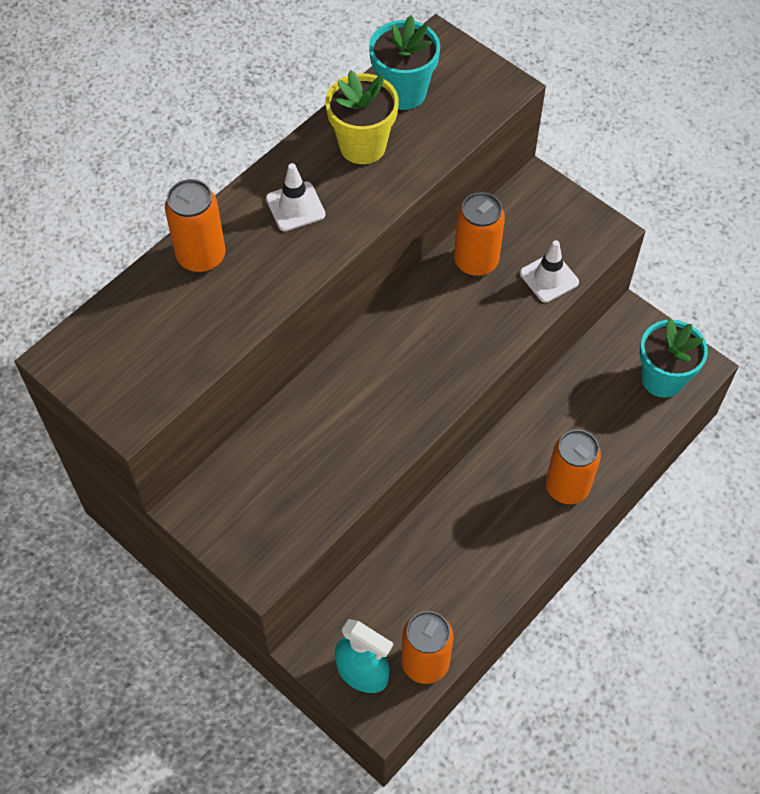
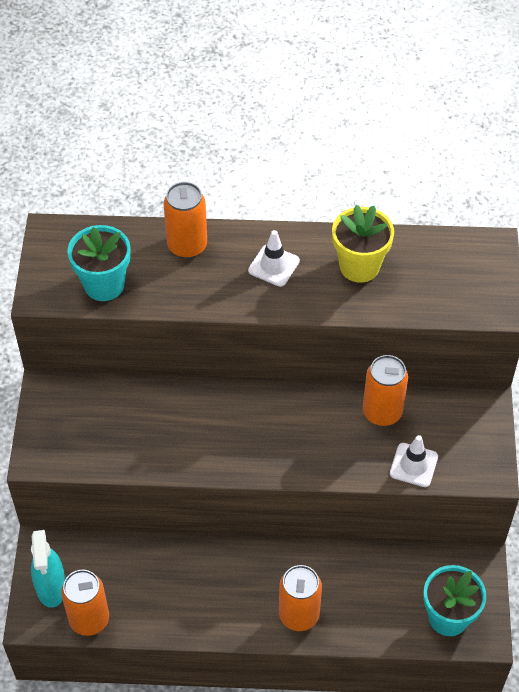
camera: 50 degrees right, 5 degrees down
turquoise flower pot [369,15,440,110] -> turquoise flower pot moved to [67,225,131,301]

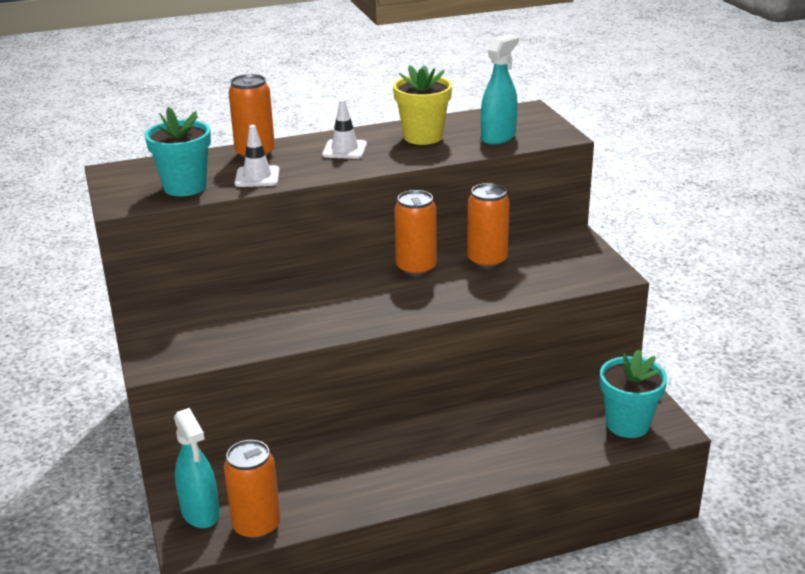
camera: 20 degrees left, 25 degrees down
orange can [279,565,322,631] -> orange can moved to [394,190,437,277]
white traffic cone [390,435,438,487] -> white traffic cone moved to [235,125,280,187]
none -> turquoise spray bottle [481,34,519,145]

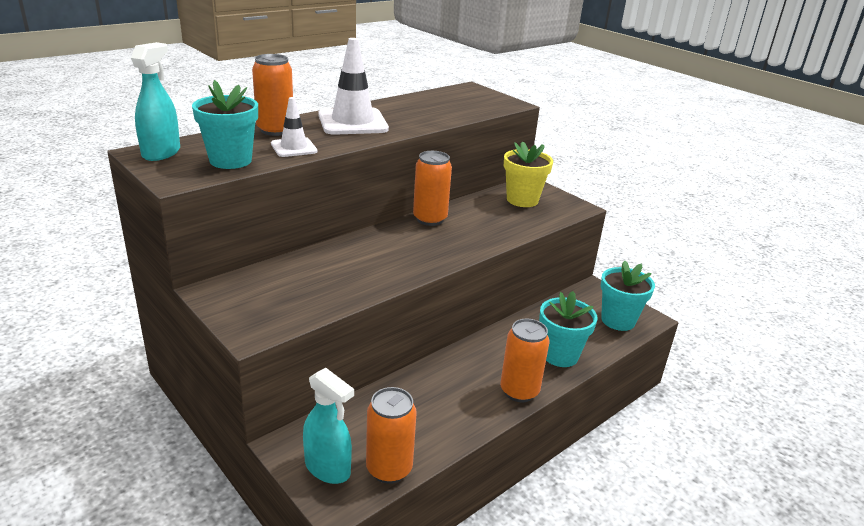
camera: 25 degrees left, 0 degrees up
white traffic cone [322,99,367,159] -> white traffic cone [318,38,389,135], size x1.77
yellow flower pot [393,65,452,145] -> yellow flower pot moved to [504,141,553,207]
orange can [467,183,510,269] -> orange can moved to [500,319,549,402]
turquoise spray bottle [481,34,519,145] -> turquoise spray bottle moved to [131,42,180,161]
none -> turquoise flower pot [539,291,597,367]

